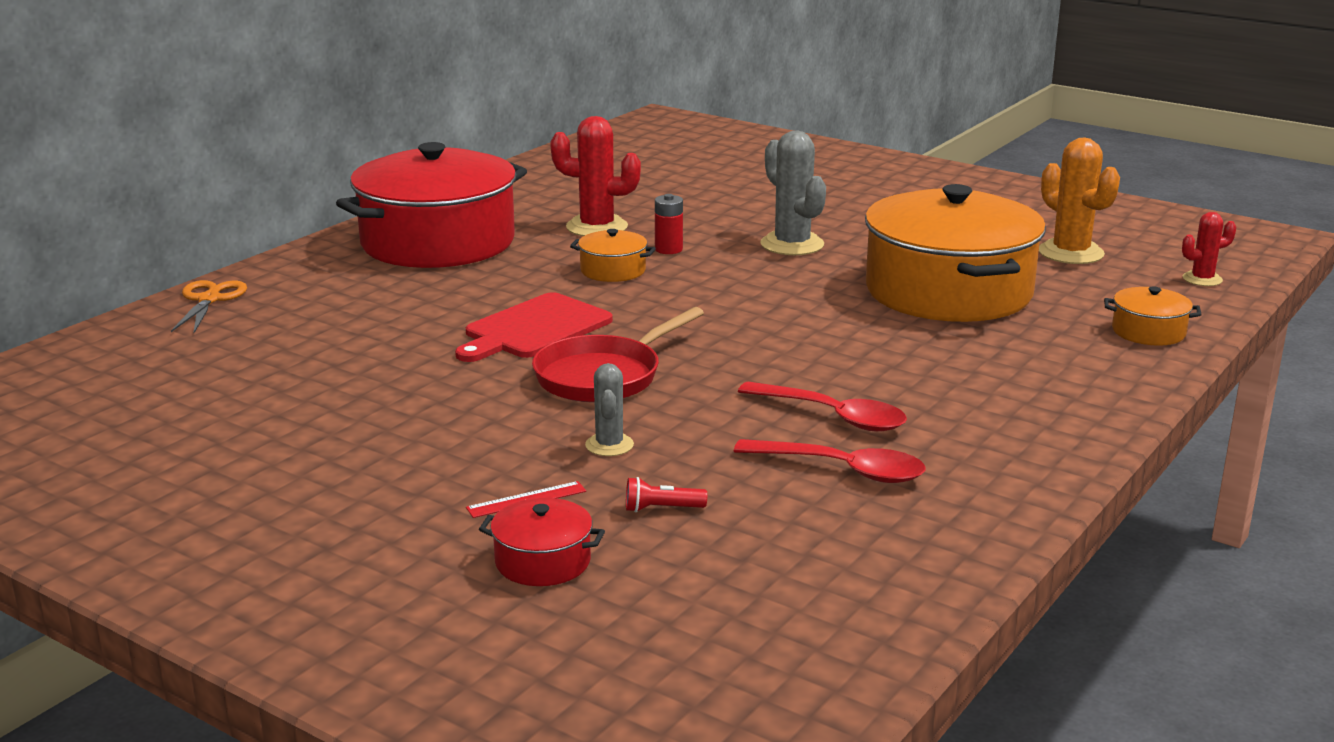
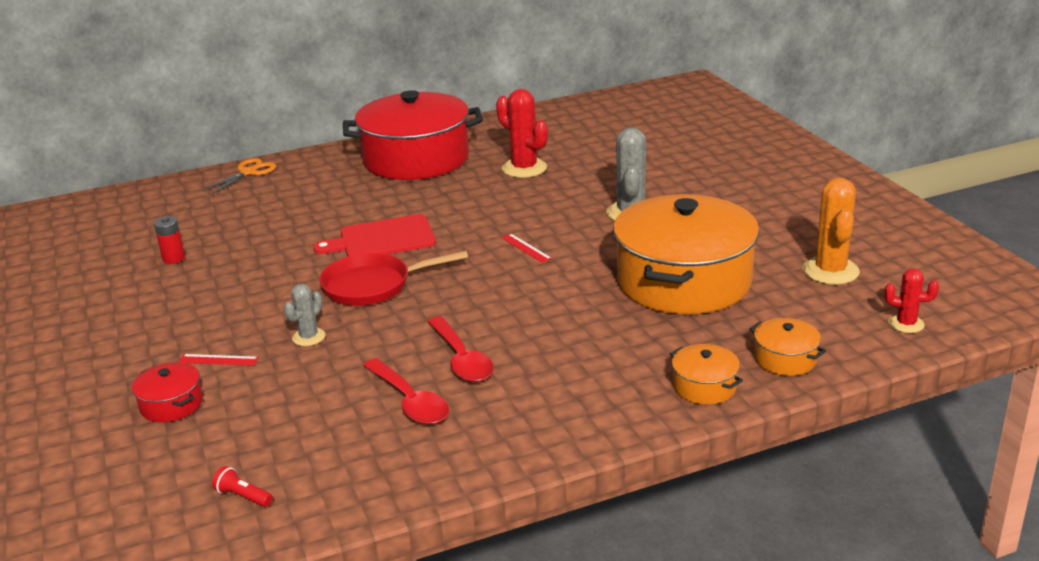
camera: 35 degrees right, 5 degrees up
orange pot [570,229,656,282] -> orange pot moved to [670,344,743,405]
red flashlight [626,477,707,512] -> red flashlight moved to [212,466,273,507]
red battery [655,194,683,254] -> red battery moved to [154,216,185,264]
none -> red ruler [501,234,552,263]

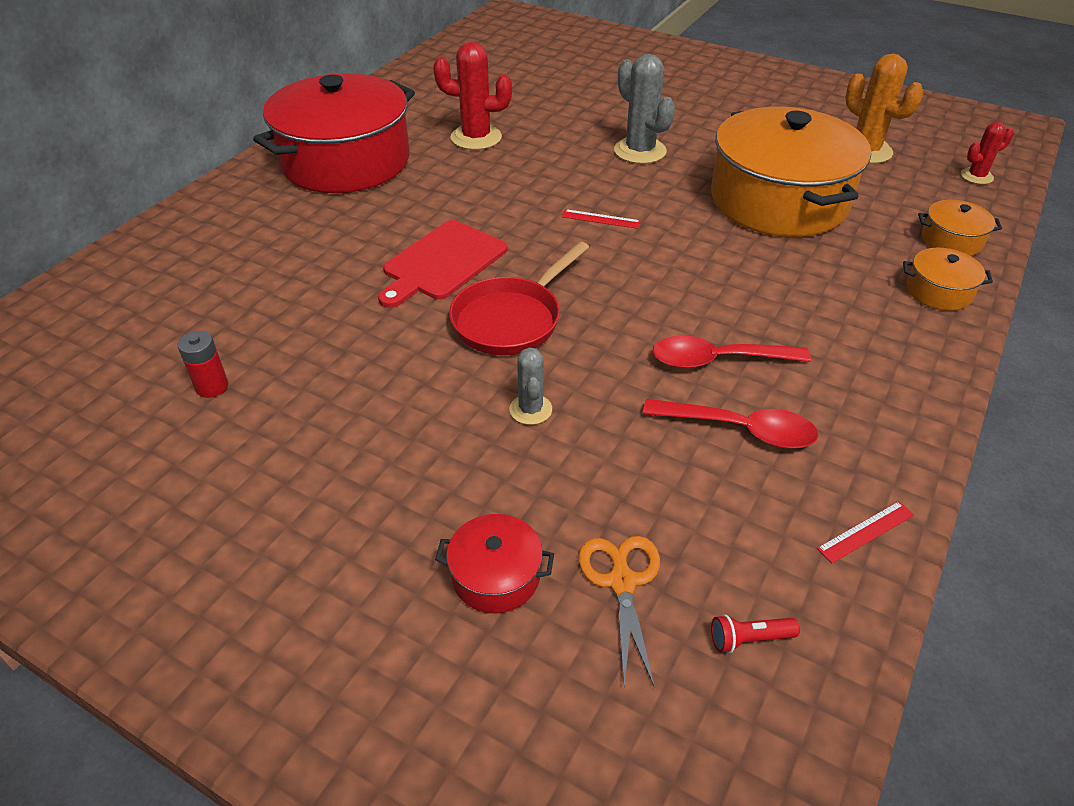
camera: 40 degrees left, 15 degrees up
red ruler [179,354,259,366] -> red ruler moved to [817,501,914,564]
orange scissors [201,158,276,195] -> orange scissors moved to [579,536,660,688]
red spoon [427,316,494,382] -> red spoon turned 150 degrees clockwise [653,335,811,369]

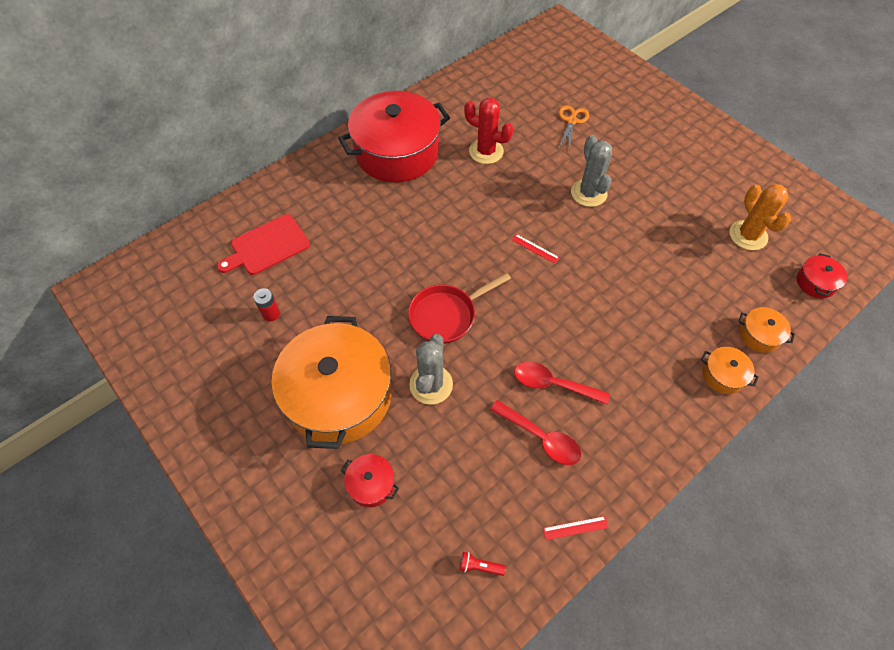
camera: 20 degrees right, 15 degrees up
red cutting board [378,220,507,308] -> red cutting board moved to [217,214,310,275]
grey cactus [509,347,552,425] -> grey cactus [409,334,453,405], size x1.75
orange scissors [579,536,660,688] -> orange scissors moved to [559,105,589,150]
orange pot [711,107,871,237] -> orange pot moved to [271,316,392,449]
red cactus [961,122,1014,184] -> red pot [797,253,847,298]

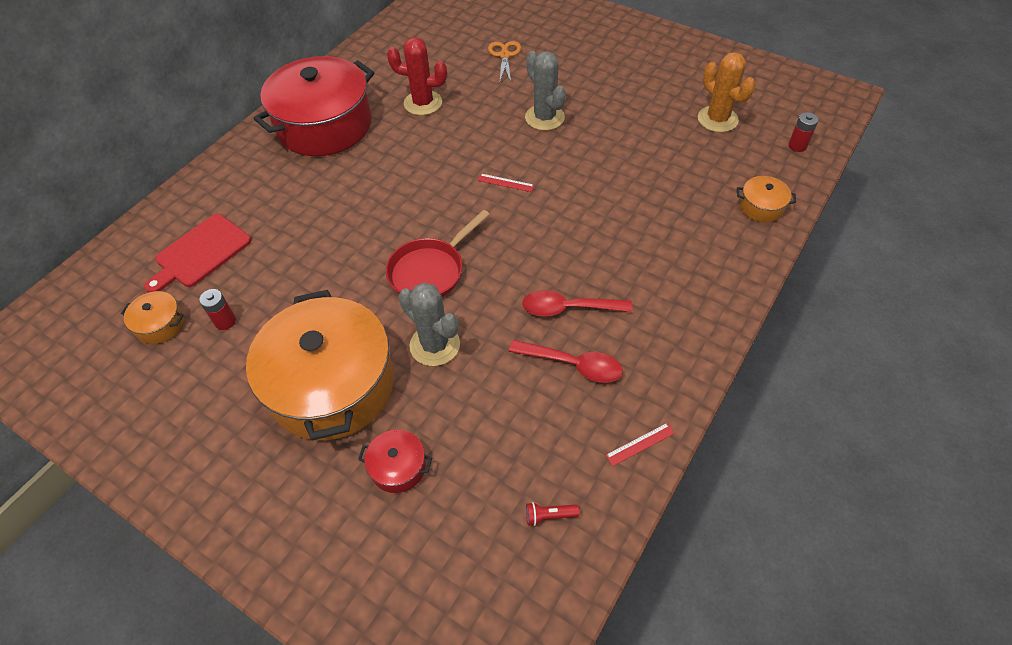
camera: 15 degrees left, 5 degrees down
grey cactus [409,334,453,405] -> grey cactus turned 45 degrees counterclockwise [398,282,460,366]
orange pot [701,347,759,394] -> orange pot moved to [121,291,184,344]
red pot [797,253,847,298] -> red battery [788,112,819,152]

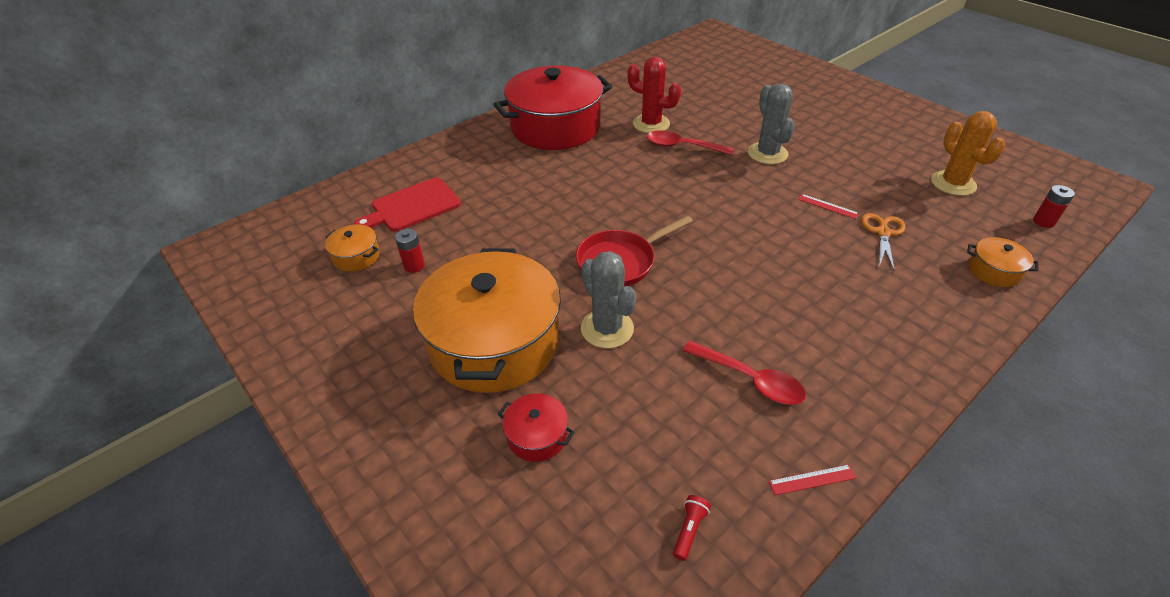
camera: 15 degrees right, 10 degrees down
red ruler [477,174,534,192] -> red ruler moved to [798,194,859,219]
orange scissors [488,41,521,82] -> orange scissors moved to [861,213,906,272]
red spoon [522,290,633,317] -> red spoon moved to [647,130,734,155]
red flashlight [526,502,580,526] -> red flashlight turned 105 degrees clockwise [673,495,711,561]

